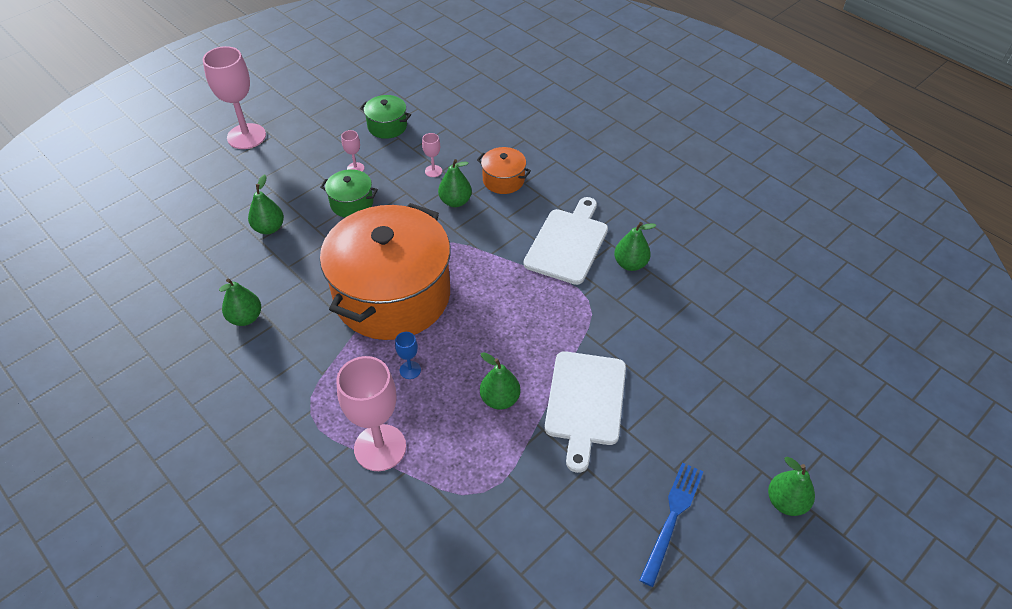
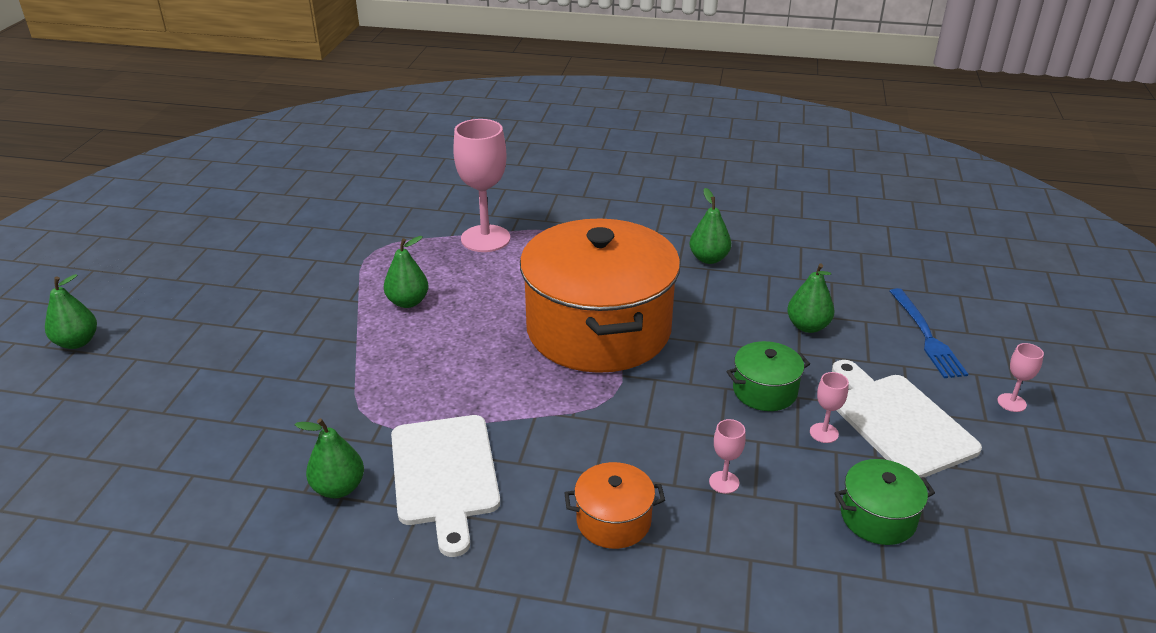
camera: 145 degrees right, 15 degrees down
pink goblet [203,46,266,149] -> pink goblet [997,343,1044,412], size x0.44
blue goblet [395,332,421,379] -> none
green pear [438,159,472,207] -> none
white cutting board [545,351,626,473] -> white cutting board moved to [832,360,982,478]
blue fork [639,462,704,587] -> blue fork moved to [890,288,968,378]

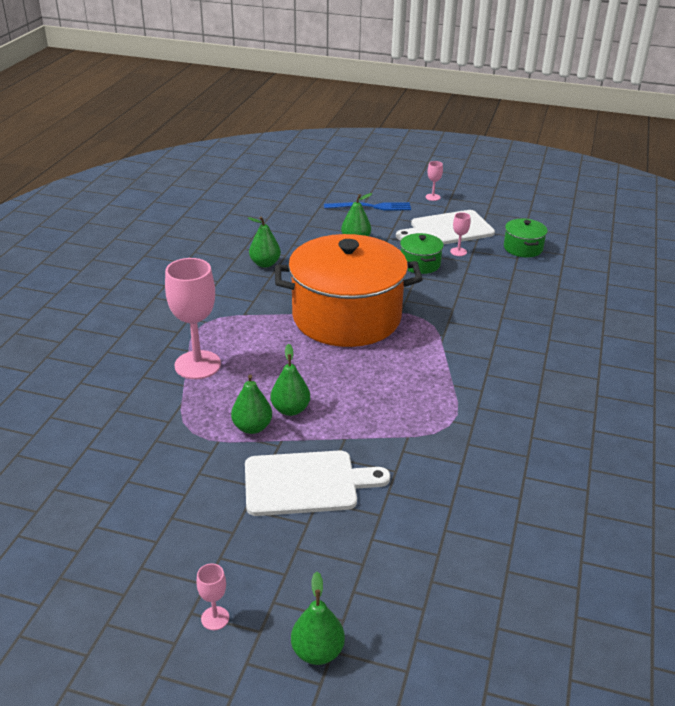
camera: 85 degrees left, 0 degrees up
green pear [295,418,364,498] -> green pear moved to [231,374,272,434]
white cutting board [391,415,500,557] -> white cutting board moved to [245,450,390,516]
orange pot [564,462,665,549] -> none
pink goblet [709,419,746,494] -> pink goblet moved to [196,563,229,630]

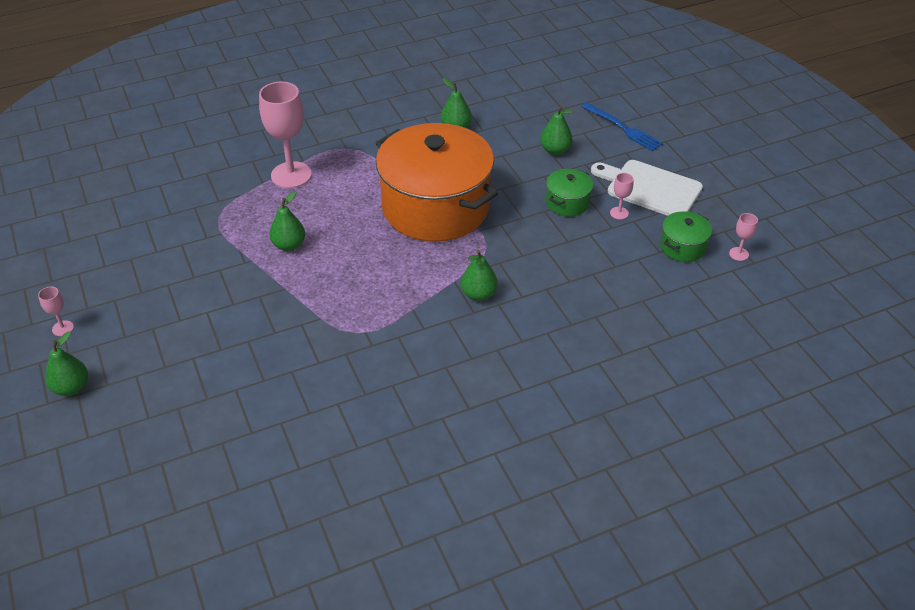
camera: 50 degrees right, 10 degrees up
green pear [231,374,272,434] -> green pear moved to [461,250,498,301]
white cutting board [245,450,390,516] -> none
pink goblet [426,161,443,201] -> pink goblet moved to [729,213,758,261]

